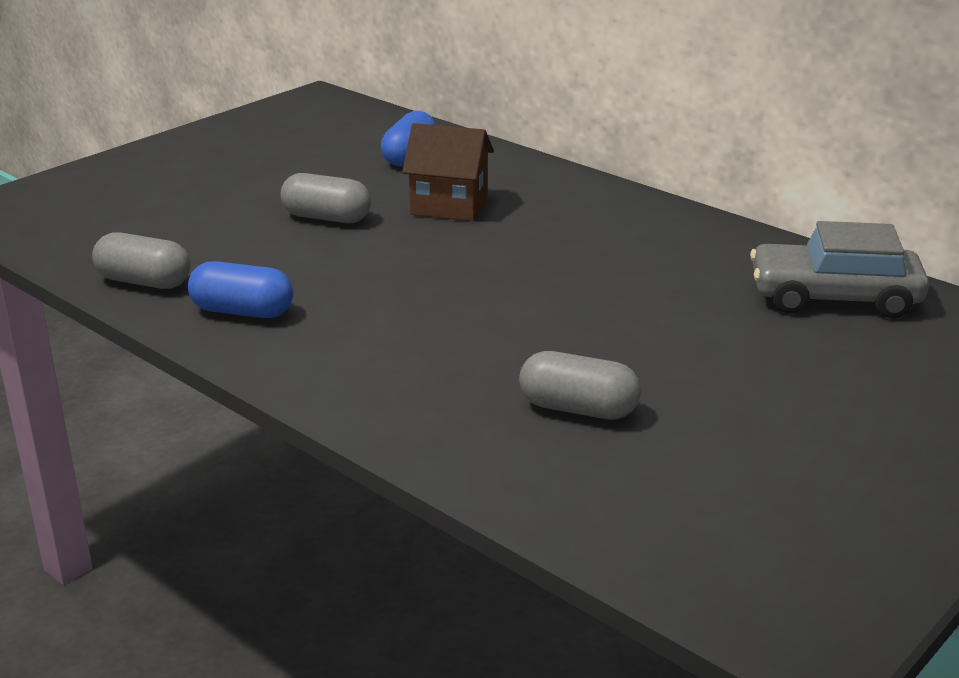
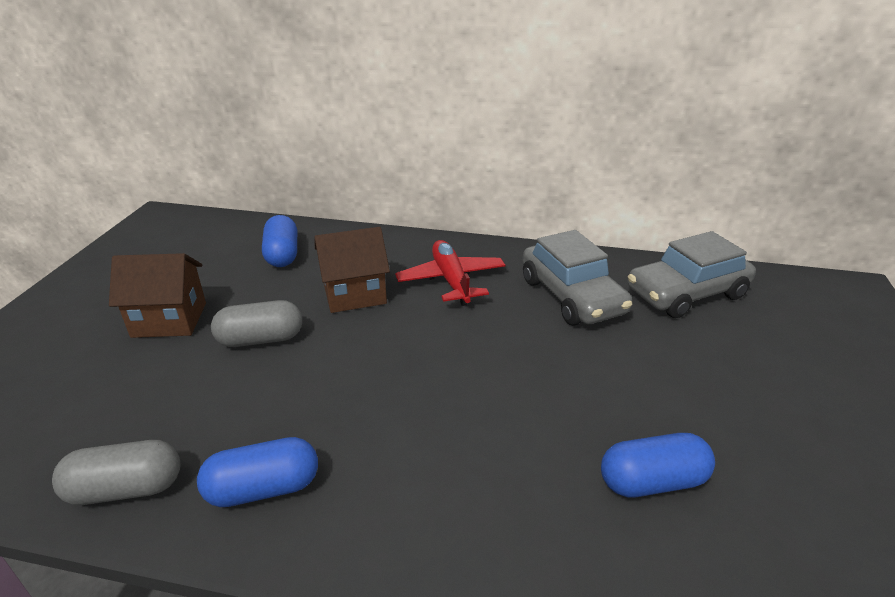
camera: 30 degrees left, 5 degrees up
grey capsule [519,351,641,419] -> blue capsule [601,433,715,497]
none -> brown house [109,253,206,338]
none -> red plane [395,240,505,306]
none -> grey car [523,230,632,326]

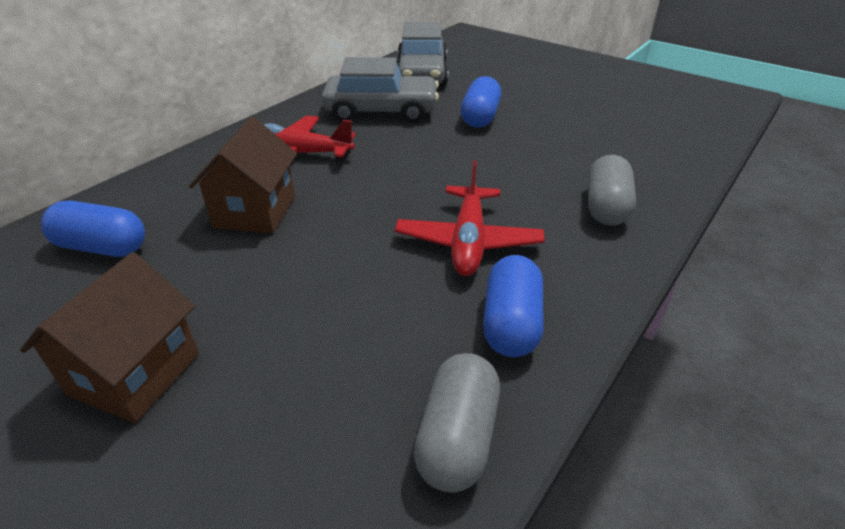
camera: 65 degrees left, 5 degrees up
grey capsule [211,300,302,347] -> grey capsule moved to [588,155,636,226]
blue capsule [601,433,715,497] -> blue capsule moved to [461,76,501,128]
none -> red plane [395,160,545,276]

